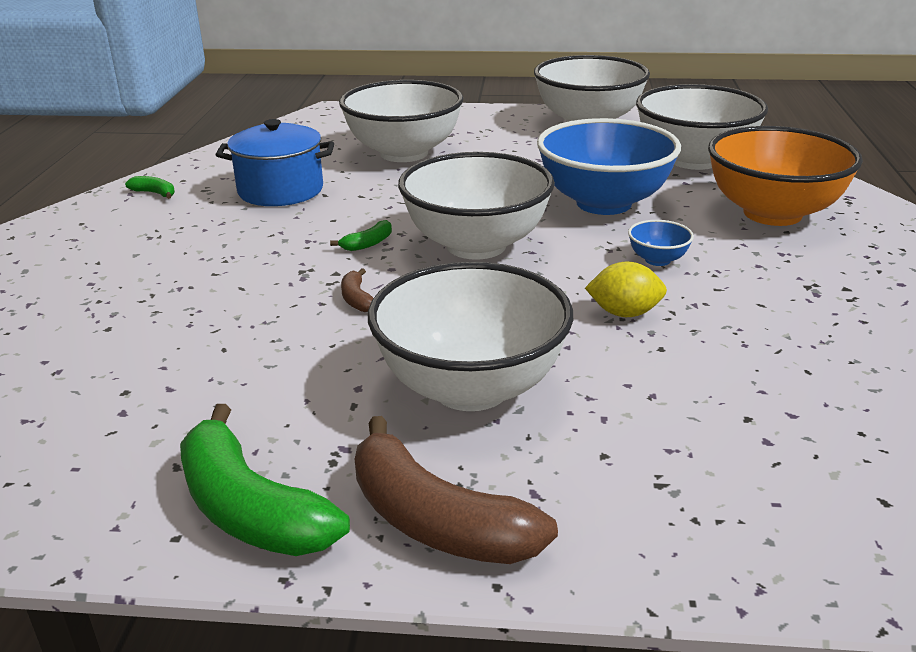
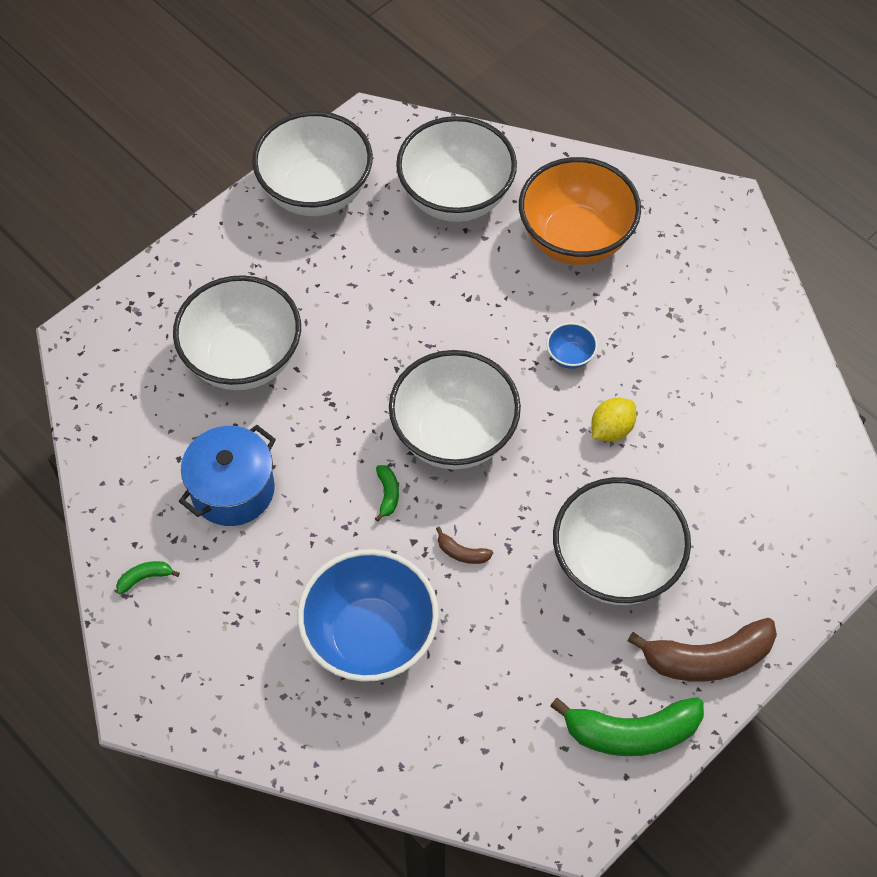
camera: 50 degrees left, 30 degrees up
blue bowl [537,118,681,215] -> blue bowl moved to [297,549,439,682]

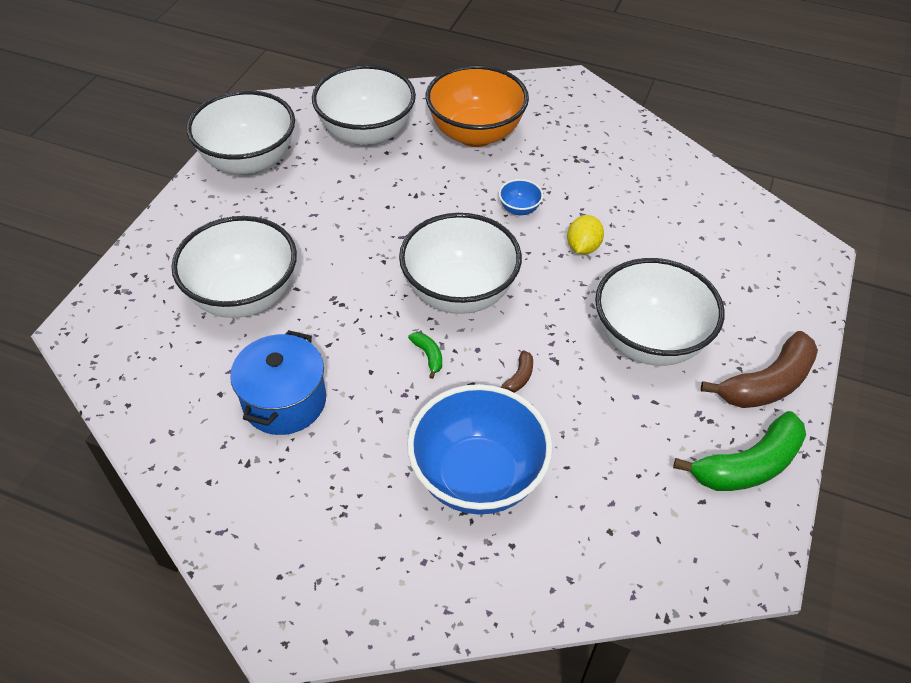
camera: 25 degrees left, 10 degrees down
green banana [116,561,180,595] -> none
brown banana [436,527,493,564] -> brown banana turned 60 degrees counterclockwise [500,350,533,393]

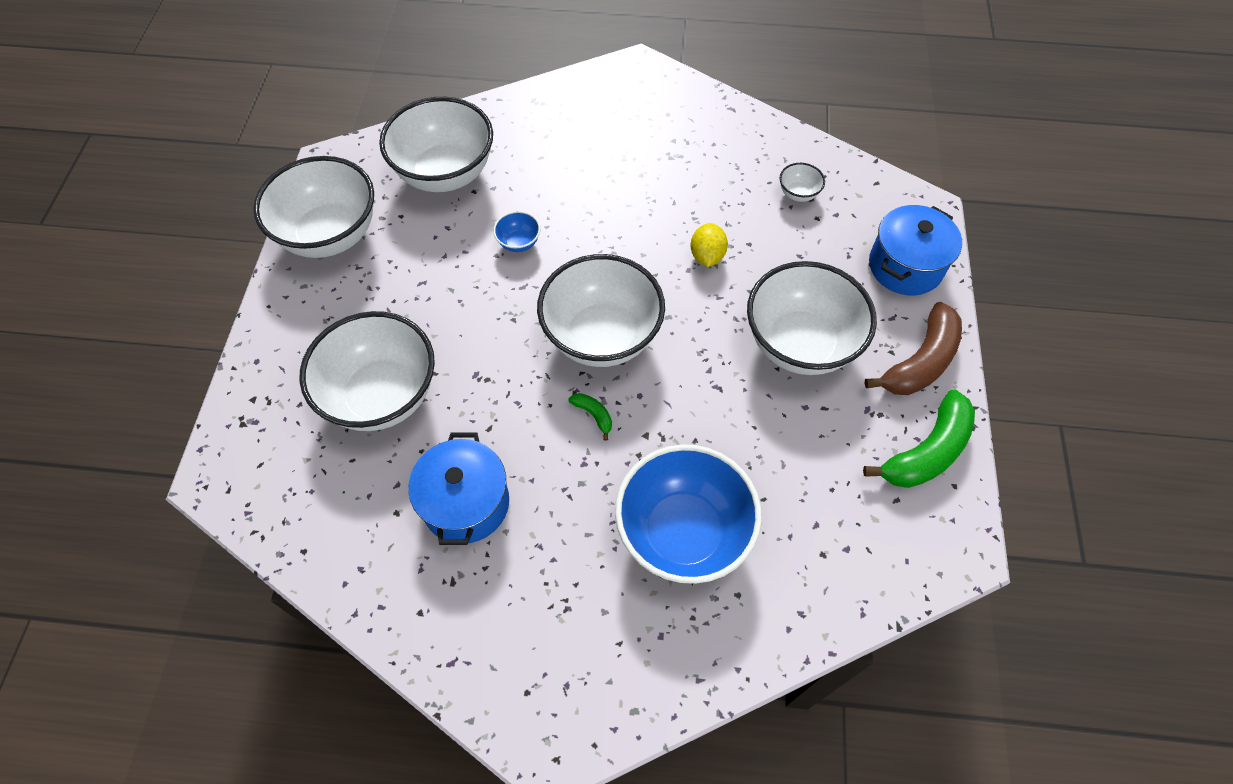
camera: 15 degrees left, 10 degrees up
orange bowl [426,65,529,147] -> none
blue bowl [499,179,543,215] -> blue bowl moved to [493,211,540,252]
brown banana [500,350,533,393] -> none
none -> white bowl [780,163,825,202]
none -> blue pot [869,205,962,295]

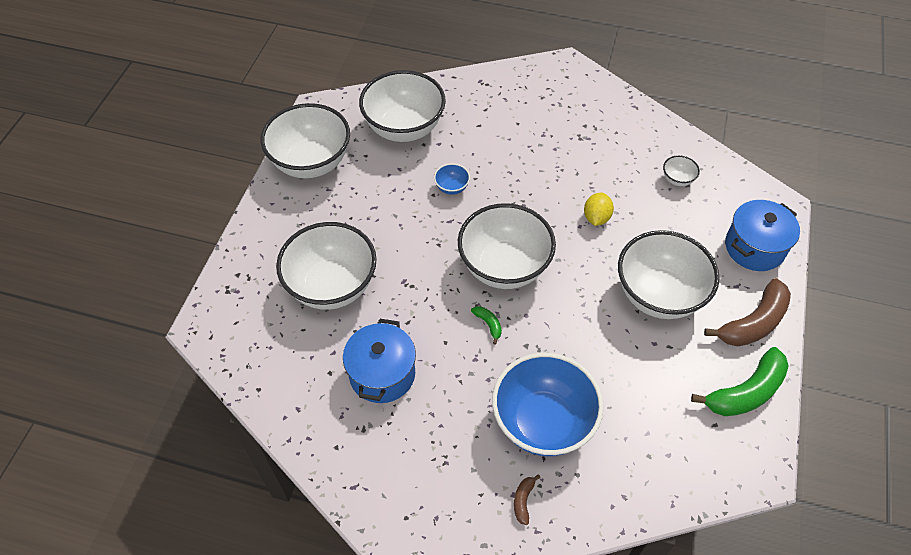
camera: 10 degrees right, 5 degrees down
none -> brown banana [514,474,541,525]

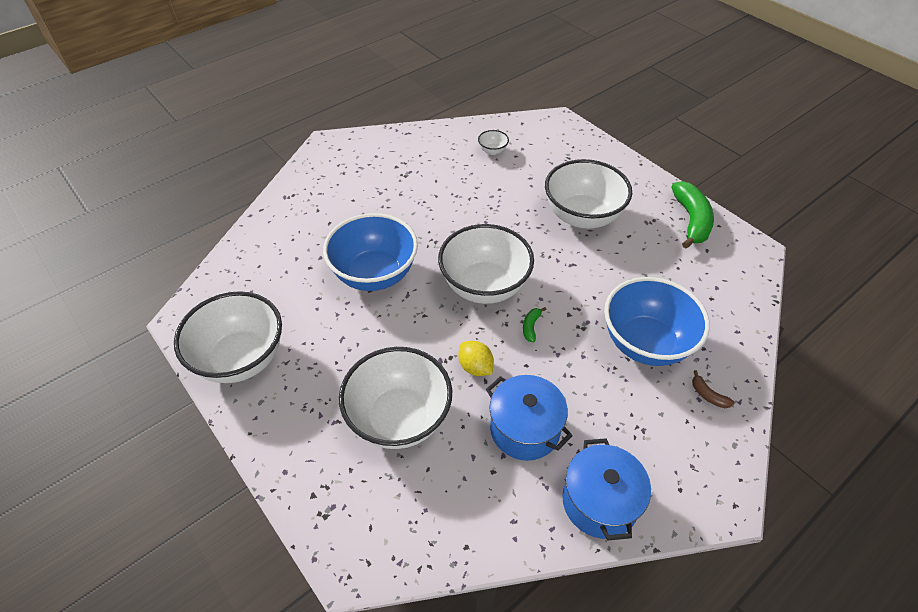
camera: 55 degrees left, 5 degrees down
white bowl [359,70,446,142] -> none
blue bowl [434,163,470,195] -> blue bowl [323,213,418,291], size x2.45
green banana [471,306,502,345] -> green banana turned 75 degrees counterclockwise [523,307,546,342]
yellow lemon [584,193,614,226] -> yellow lemon moved to [458,341,494,376]
brown banana [704,278,791,346] -> none
blue pot [725,200,800,271] -> blue pot moved to [562,438,651,541]

